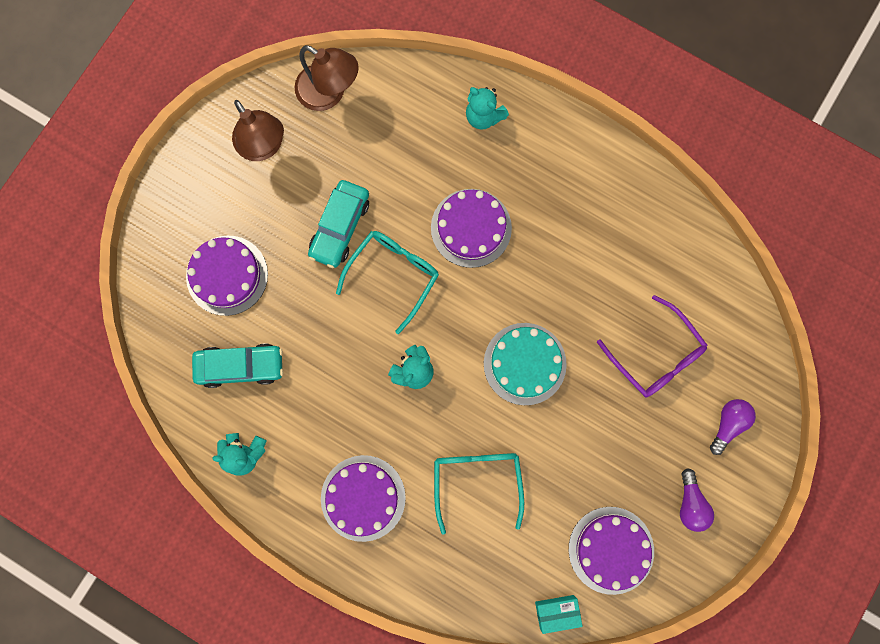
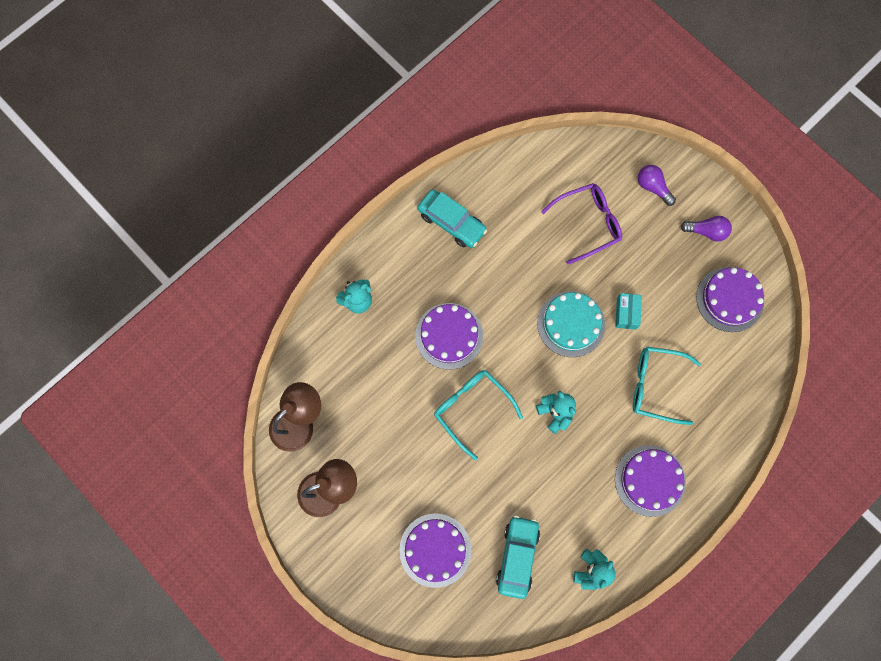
camera: 75 degrees left, 5 degrees down
turquoise car [308,180,369,268] -> turquoise car moved to [417,189,487,248]
turquoise box [535,595,583,634] -> turquoise box moved to [615,293,642,330]

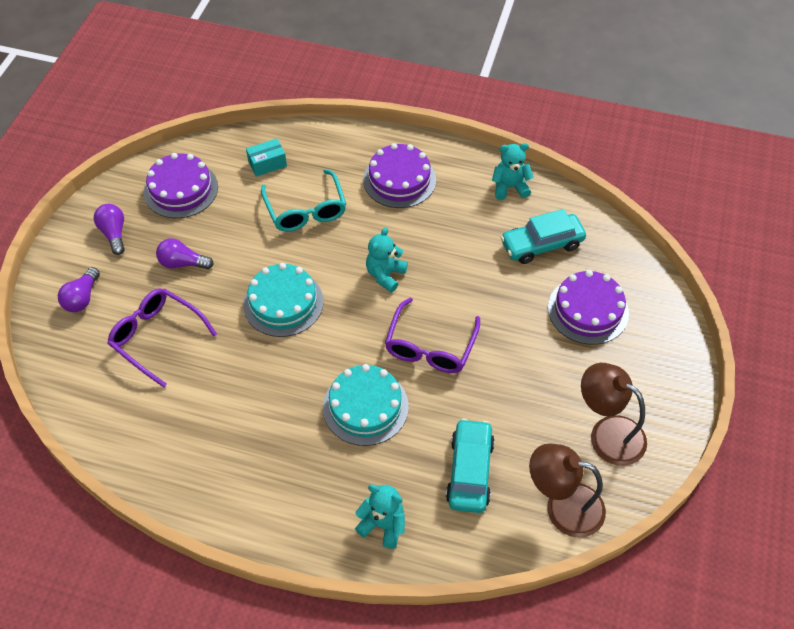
camera: 120 degrees left, 20 degrees down
purple cake [415,303,483,370] -> turquoise cake [323,364,409,446]
turquoise car [417,189,487,248] -> turquoise car moved to [446,418,495,513]
turquoise glasses [434,370,523,460] -> purple glasses [385,298,480,373]
turquoise box [615,293,642,330] -> turquoise box moved to [246,138,287,177]
none -> purple light bulb [156,238,214,269]

